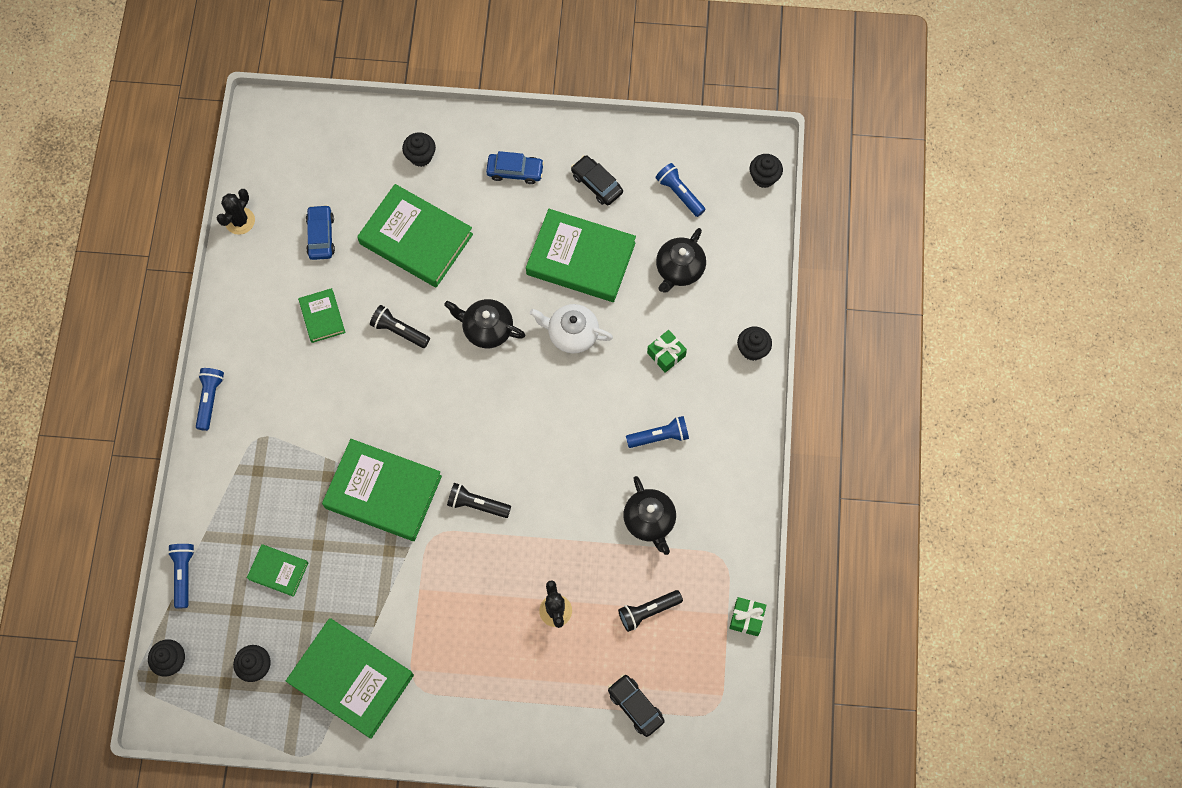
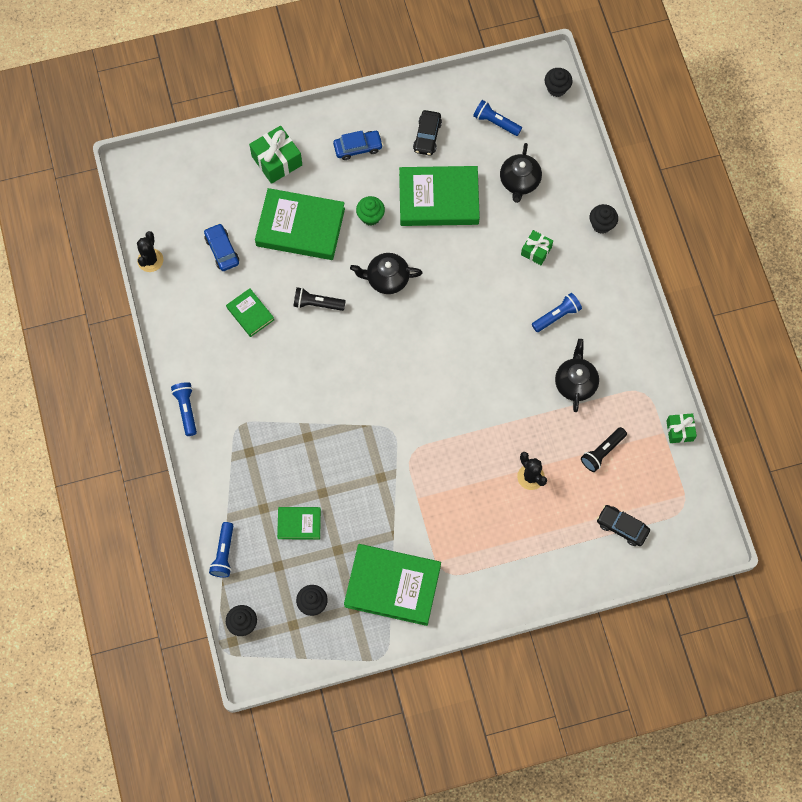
camera: 20 degrees left, 0 degrees up
blue flashlight [168,544,195,608] -> blue flashlight turned 150 degrees counterclockwise [209,522,233,578]
green book [322,439,442,541] -> none
black cupcake [402,132,436,167] -> green gift [249,126,302,184]
black flashlight [447,483,511,518] -> none
white teapot [530,304,613,354] -> none
black car [571,155,623,205] -> black car turned 105 degrees counterclockwise [413,110,442,156]
black teapot [623,476,676,555] -> black teapot turned 135 degrees counterclockwise [555,339,599,412]
none -> green cupcake [356,196,385,226]

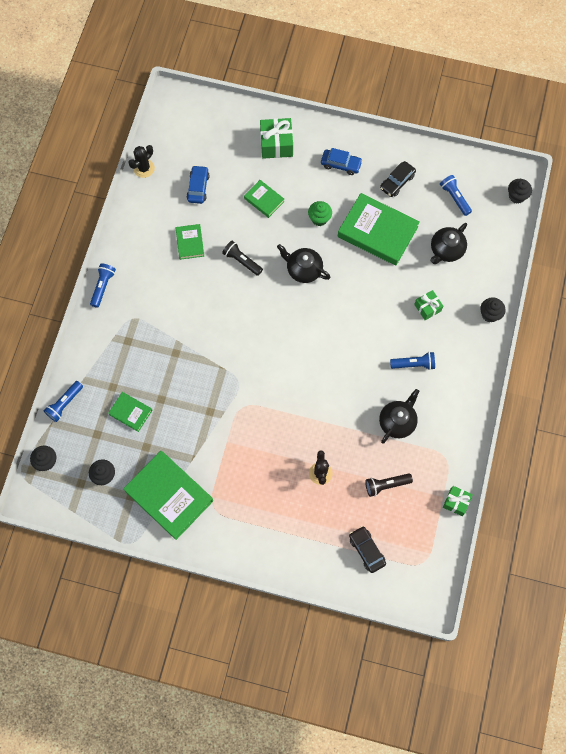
camera: 30 degrees right, 0 degrees up
green book [255,188,345,260] -> green book [244,180,285,218], size x0.50

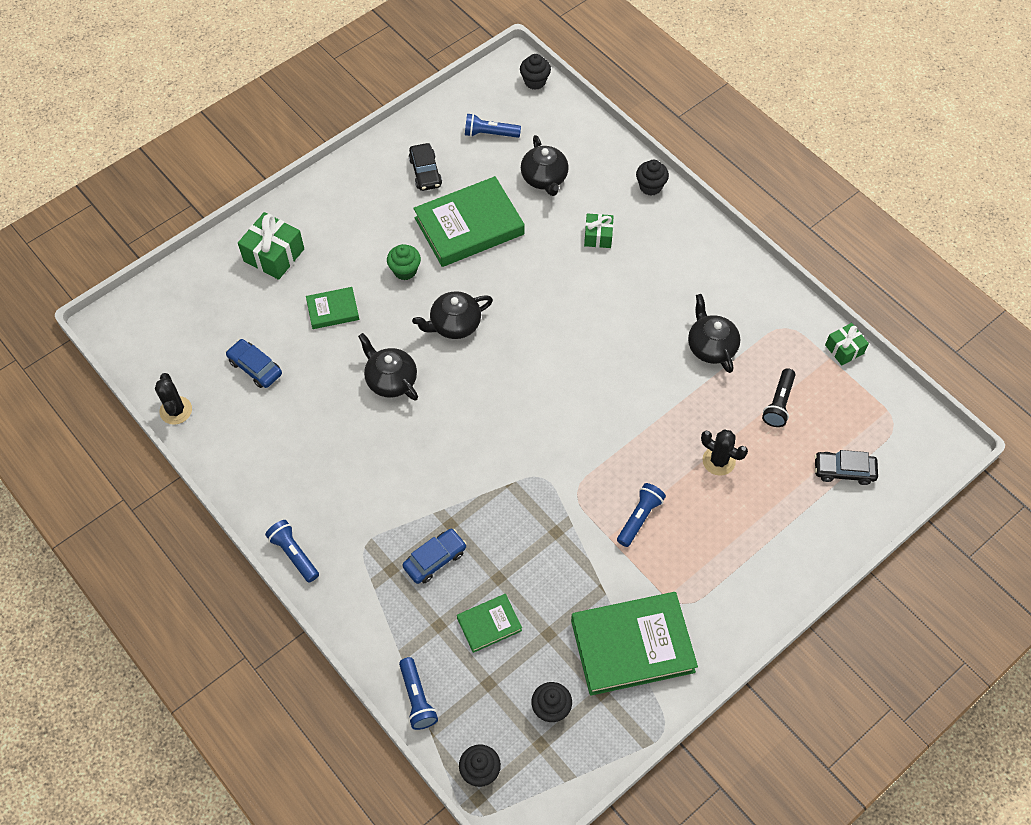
camera: 55 degrees left, 10 degrees down
green book [176,224,204,260] -> none
black flashlight [222,241,263,276] -> black teapot [358,333,418,401]
blue car [321,148,363,175] -> blue car moved to [402,529,467,584]
blue flashlight [390,352,435,370] -> blue flashlight moved to [617,483,666,547]

